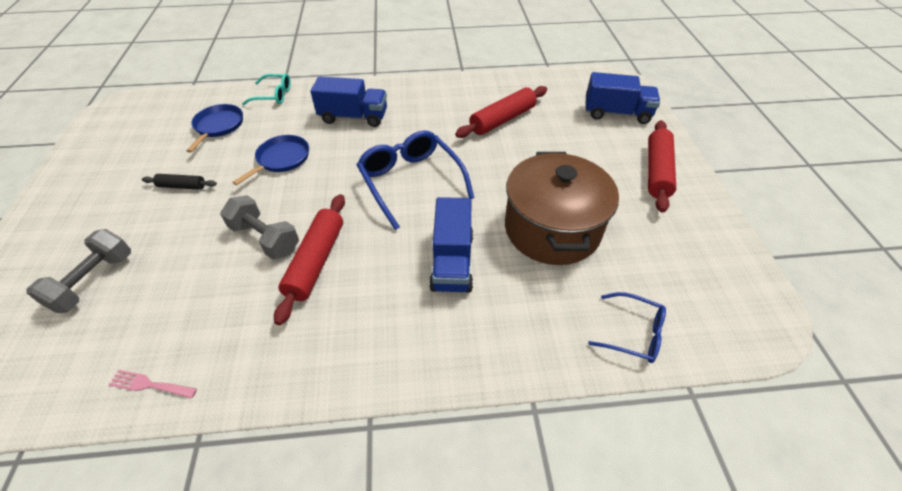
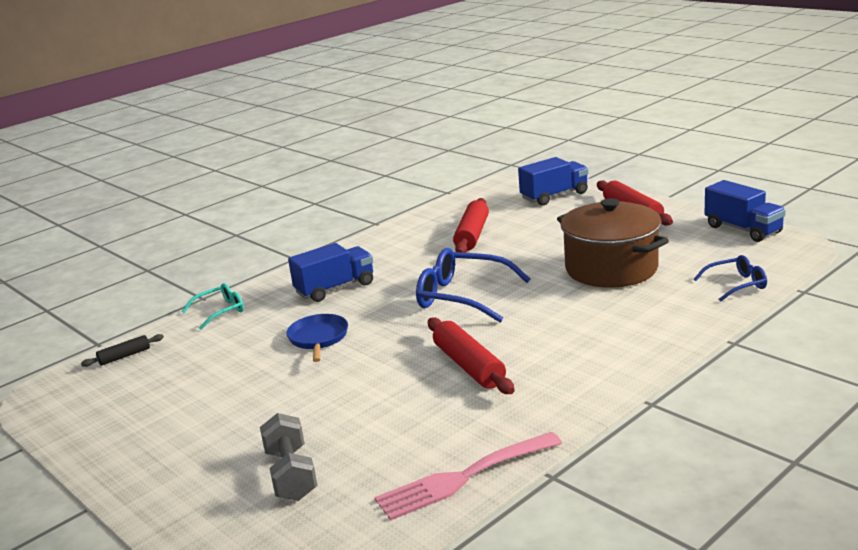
camera: 35 degrees left, 25 degrees down
pink fork [108,370,197,399] -> pink fork [375,432,562,521], size x2.15
black rolling pin [142,174,217,190] -> black rolling pin moved to [81,334,164,367]
blue pan [187,104,243,153] -> none
grey dumbbell [220,195,299,260] -> none
blue truck [429,197,473,293] -> blue truck moved to [705,180,786,242]

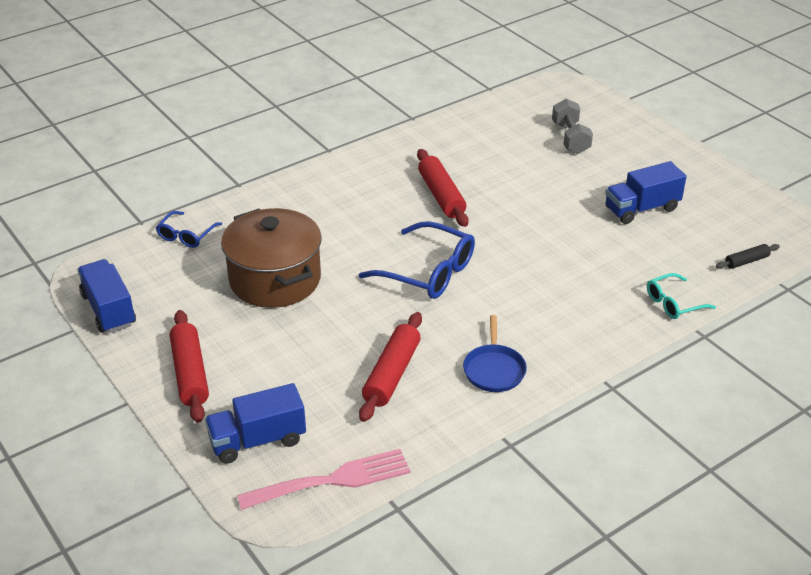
camera: 175 degrees left, 15 degrees up
blue pan [286,314,348,362] -> blue pan moved to [463,315,527,392]
blue truck [288,243,373,302] -> blue truck moved to [605,161,686,224]
pink fork [375,432,562,521] -> pink fork moved to [237,449,410,510]
blue glasses [694,255,767,302] -> blue glasses turned 60 degrees counterclockwise [156,211,222,248]

